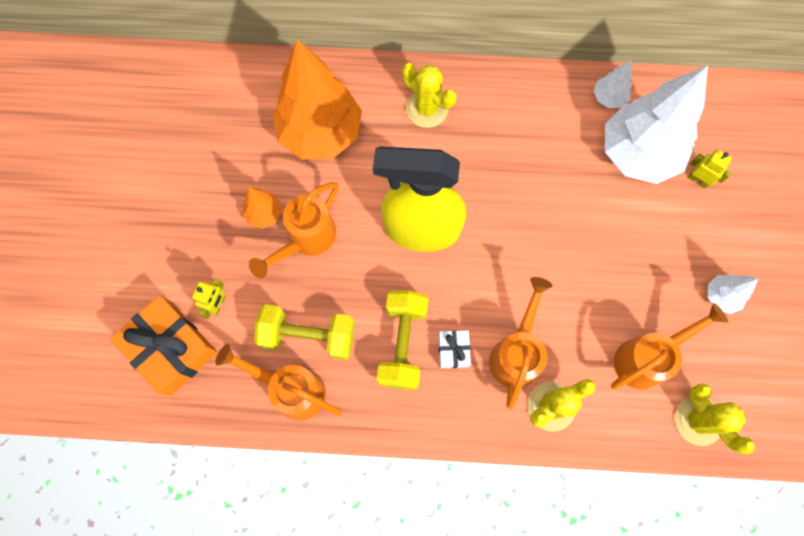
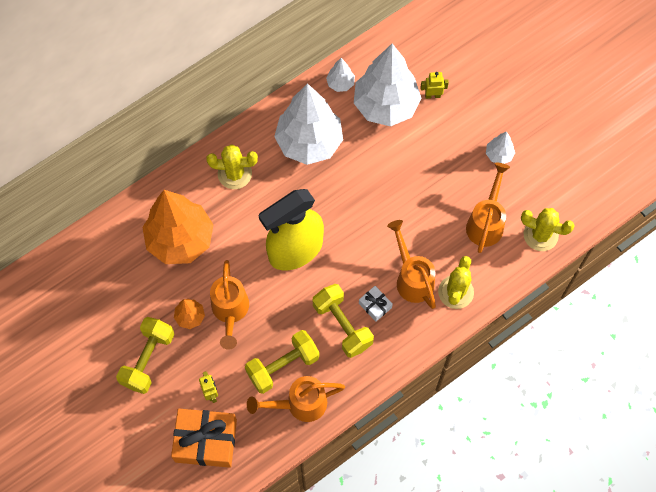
camera: 40 degrees left, 5 degrees down
none -> yellow dumbbell [116,317,175,394]
none -> white tree [274,83,343,165]

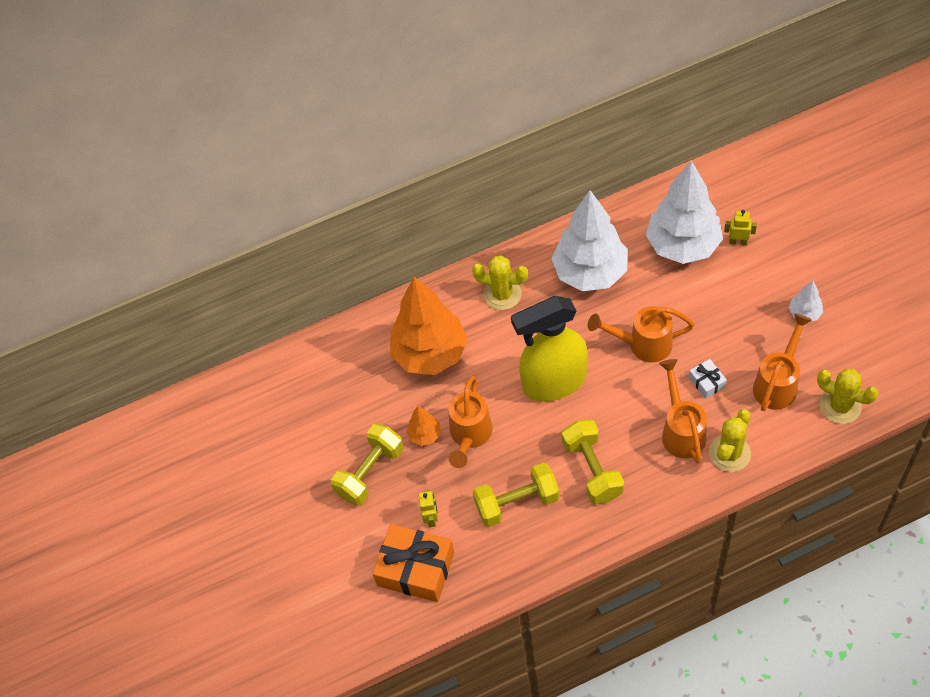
camera: 20 degrees right, 10 degrees down
orange watering can [247,376,345,422] -> orange watering can moved to [588,306,694,362]
white tree [326,58,355,92] -> none
white gift [359,286,393,322] -> white gift moved to [689,359,727,399]

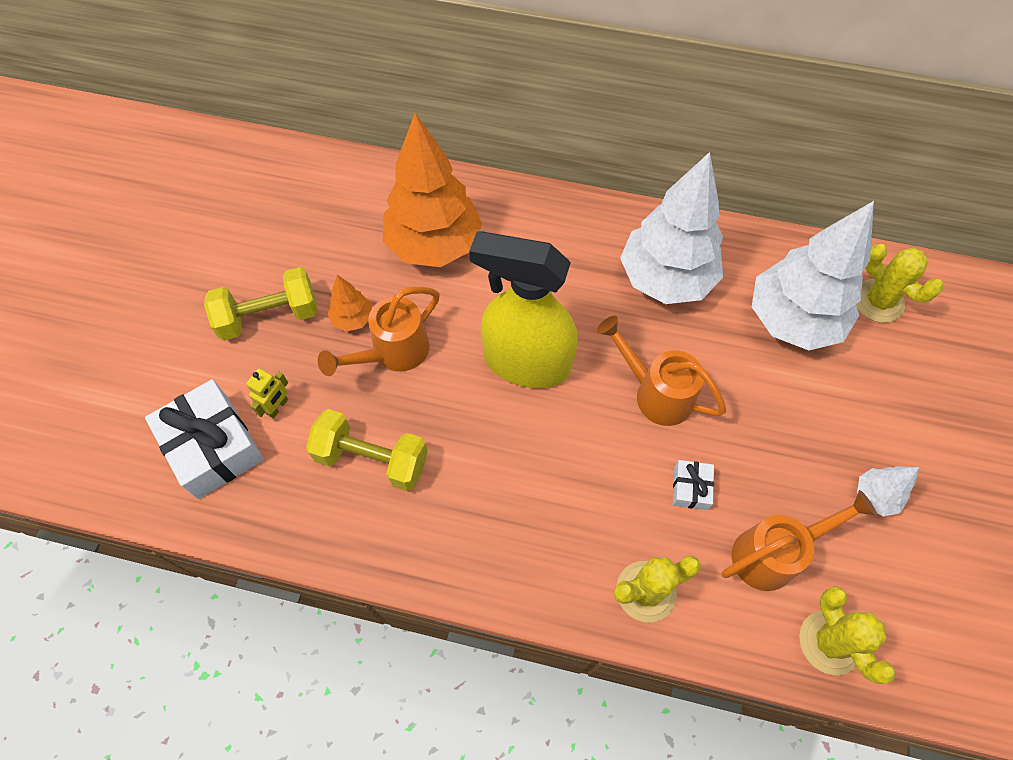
camera: 30 degrees right, 5 degrees up
orange gift [373,524,454,602] -> white gift [145,379,264,499]
yellow cactus [472,255,528,310] -> yellow cactus moved to [856,244,943,323]
yellow dumbbell [562,419,624,504] -> none
orange watering can [659,359,707,463] -> none
yellow robot [724,210,757,245] -> none

